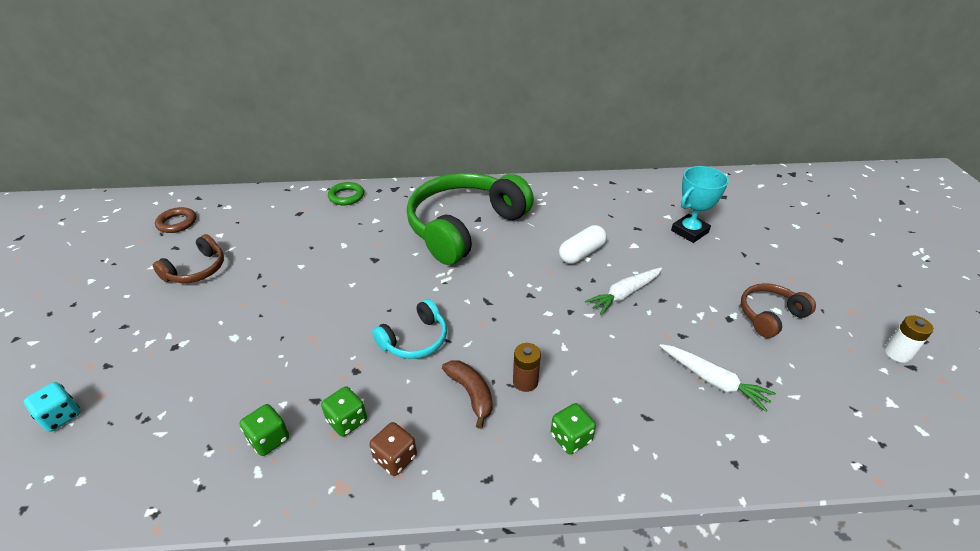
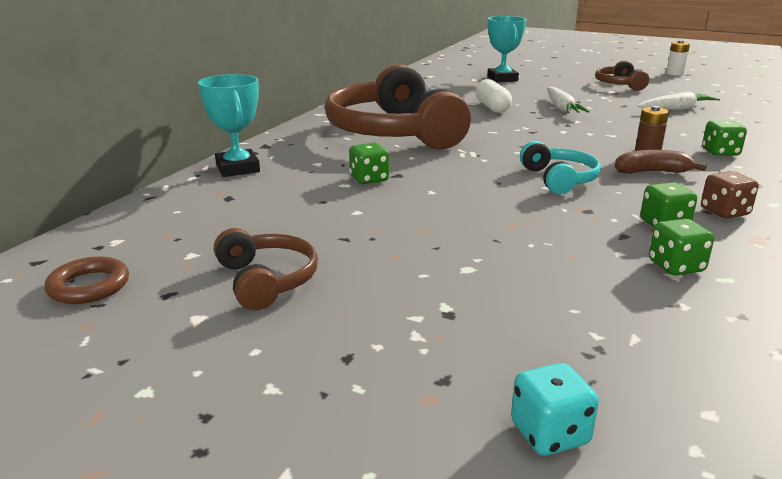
camera: 60 degrees left, 15 degrees down
green ring [328,182,364,205] -> turquoise trophy [198,74,260,177]
green headphones [407,173,534,265] -> brown headphones [325,64,471,150]
none -> green dice [349,143,389,184]

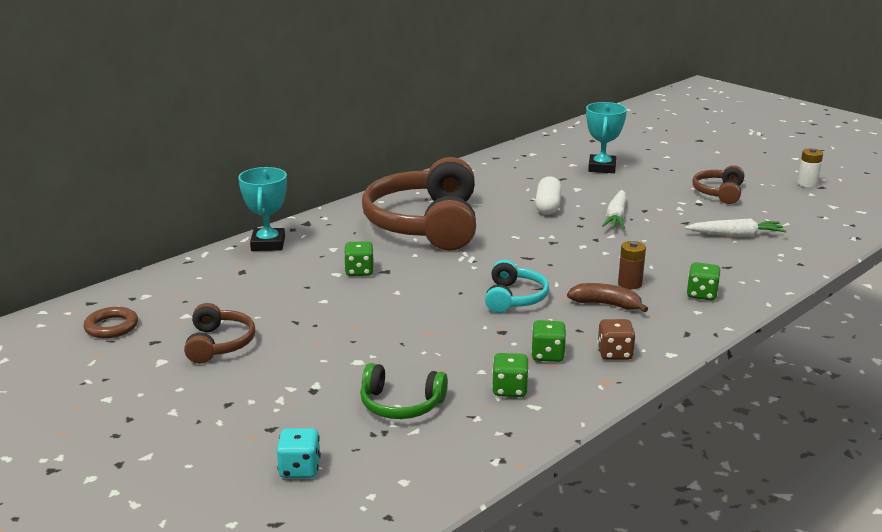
camera: 20 degrees right, 0 degrees up
none -> green headphones [360,363,448,419]

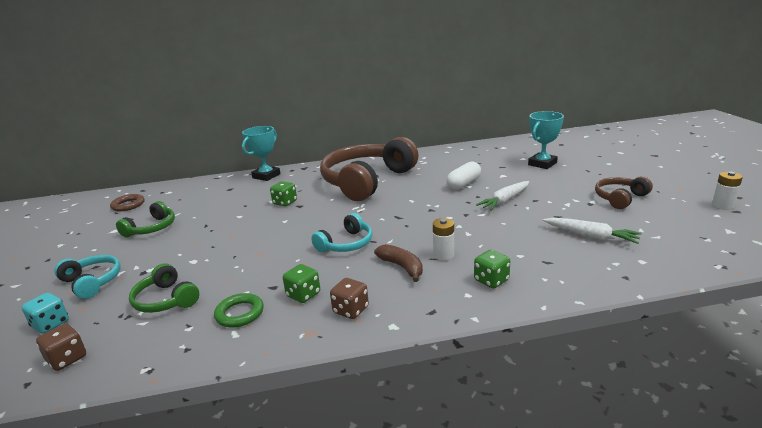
camera: 35 degrees right, 0 degrees up
brown headphones [184,303,255,364] -> green headphones [116,201,175,238]
green dice [492,353,529,397] -> green ring [214,293,264,328]
brown battery [618,241,646,289] -> white battery [433,218,454,261]
none -> brown dice [36,324,86,371]
none -> turquoise headphones [54,255,121,299]

